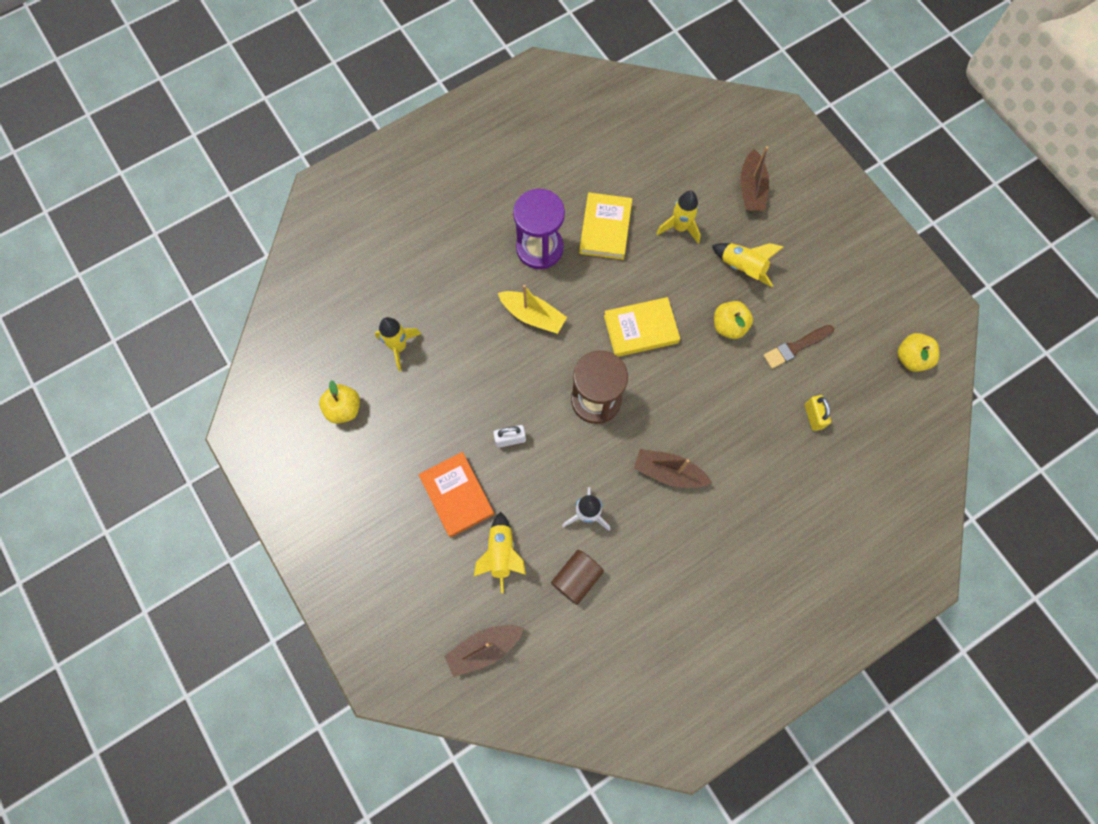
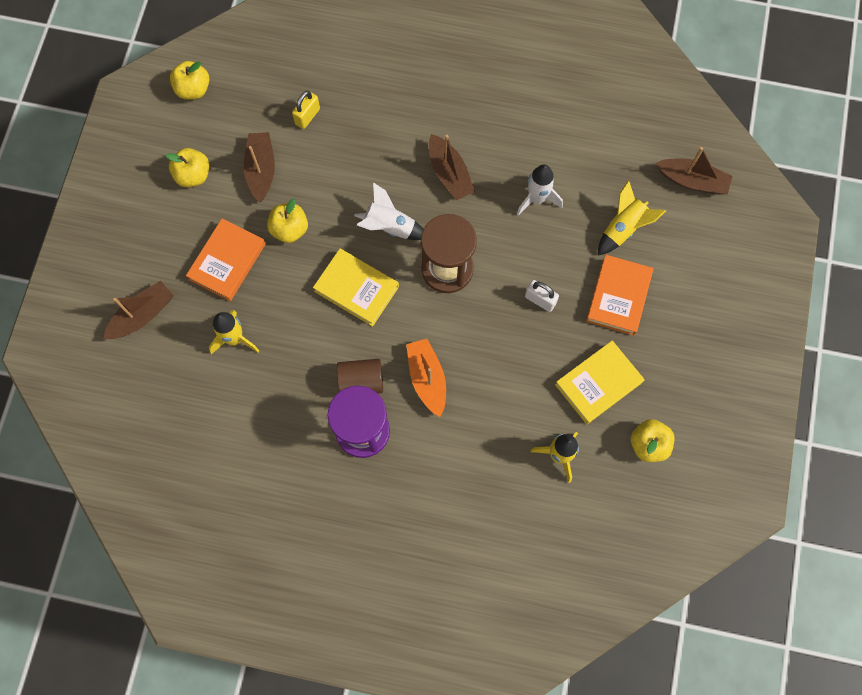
camera: 135 degrees left, 0 degrees up
yellow boat [498,285,567,334] -> orange boat [406,339,446,417]
brown cylinder [551,550,604,605] -> brown cylinder moved to [337,359,383,394]
yellow book [579,193,632,260] -> yellow book moved to [555,341,645,424]
yellow rocket [712,243,783,287] -> orange book [186,219,266,301]
brown brush [763,325,834,369] -> brown boat [244,132,275,202]
none -> yellow apple [166,148,209,187]
none -> white rocket [354,182,423,240]

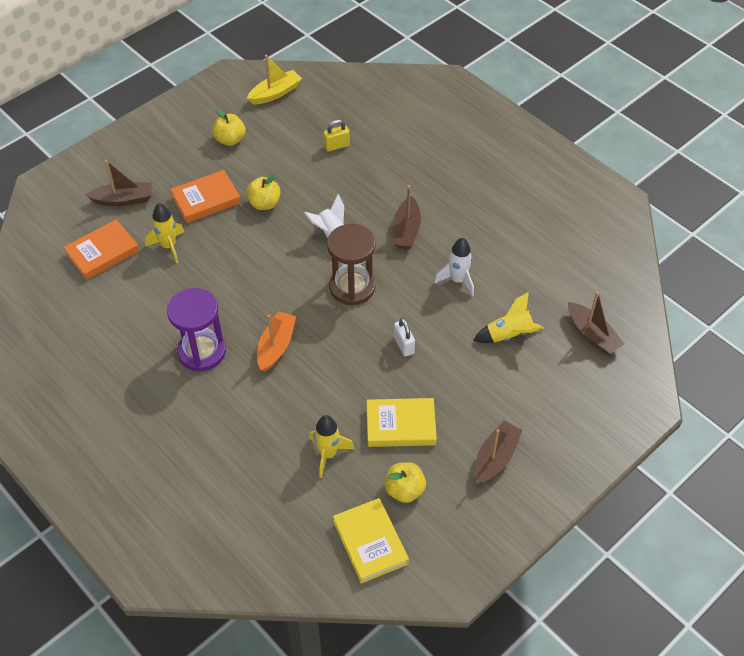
camera: 35 degrees right, 20 degrees down
yellow apple [170,61,209,100] -> yellow boat [247,55,302,104]
brown boat [244,132,275,202] -> brown boat moved to [475,421,522,485]
yellow book [313,248,399,326] -> yellow book moved to [333,498,409,584]
brown cylinder [337,359,383,394] -> none
orange book [586,255,653,336] -> orange book moved to [63,220,139,280]

